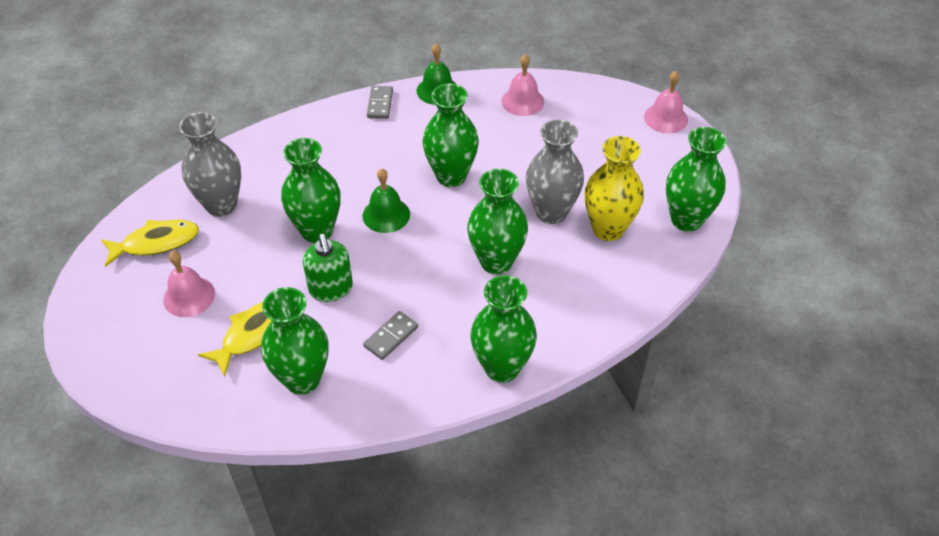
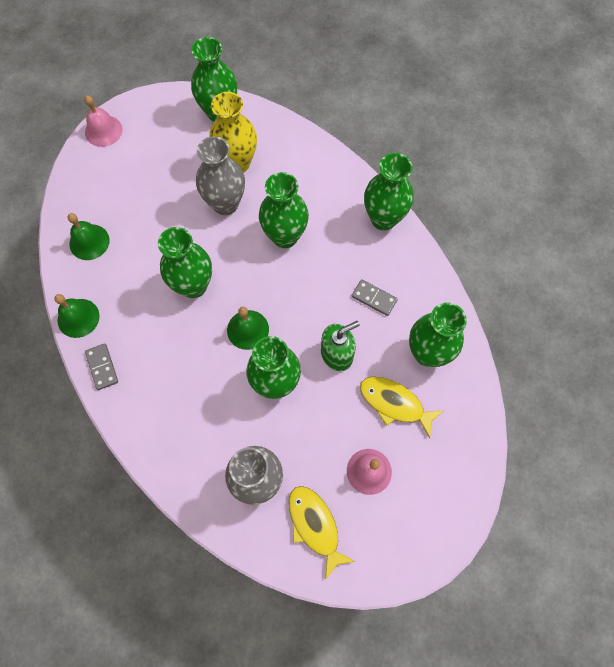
camera: 100 degrees left, 20 degrees up
grey domino [367,86,393,119] -> grey domino turned 75 degrees clockwise [85,343,118,390]
pink bell [501,54,544,116] -> green bell [67,213,110,260]

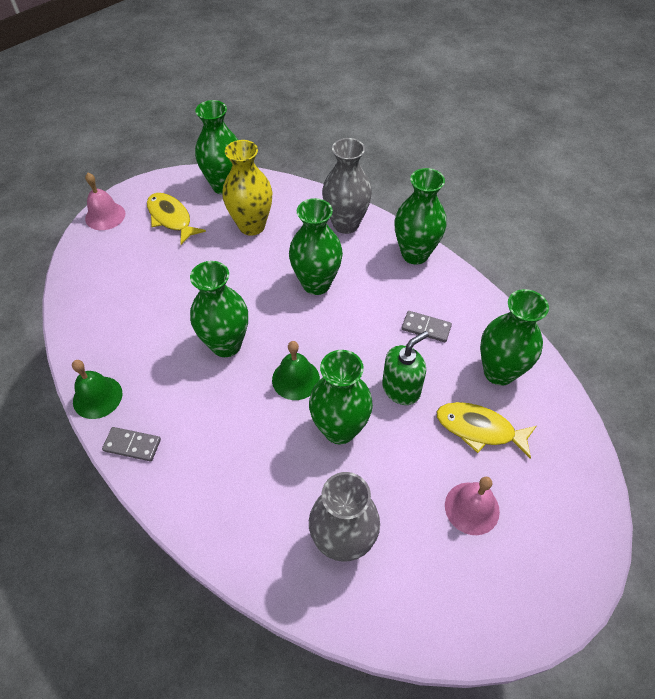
camera: 10 degrees left, 15 degrees down
green bell [67,213,110,260] -> none
grey domino [85,343,118,390] -> grey domino turned 45 degrees counterclockwise [102,427,161,461]
grey vase [196,136,245,215] -> grey vase moved to [322,138,372,234]
yellow fish [289,486,356,579] -> yellow fish moved to [147,193,206,245]

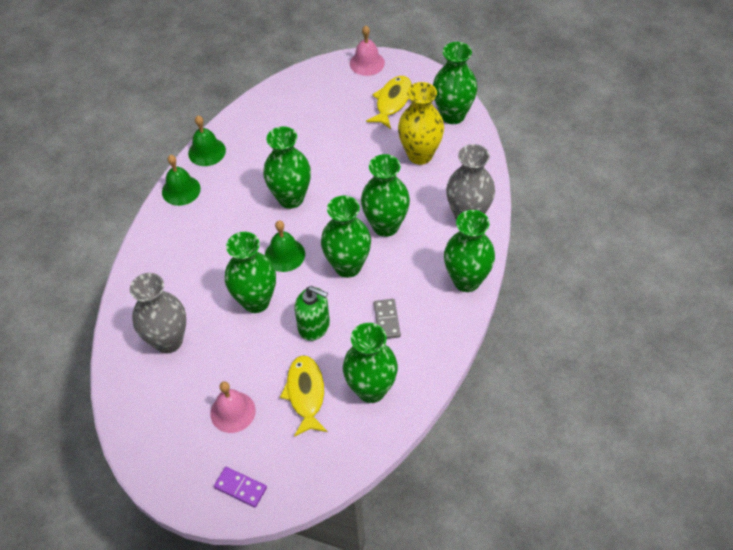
camera: 65 degrees right, 0 degrees up
grey domino [102,427,161,461] -> green bell [162,155,201,206]
none -> purple domino [214,467,267,508]
none -> green vase [321,195,371,278]

